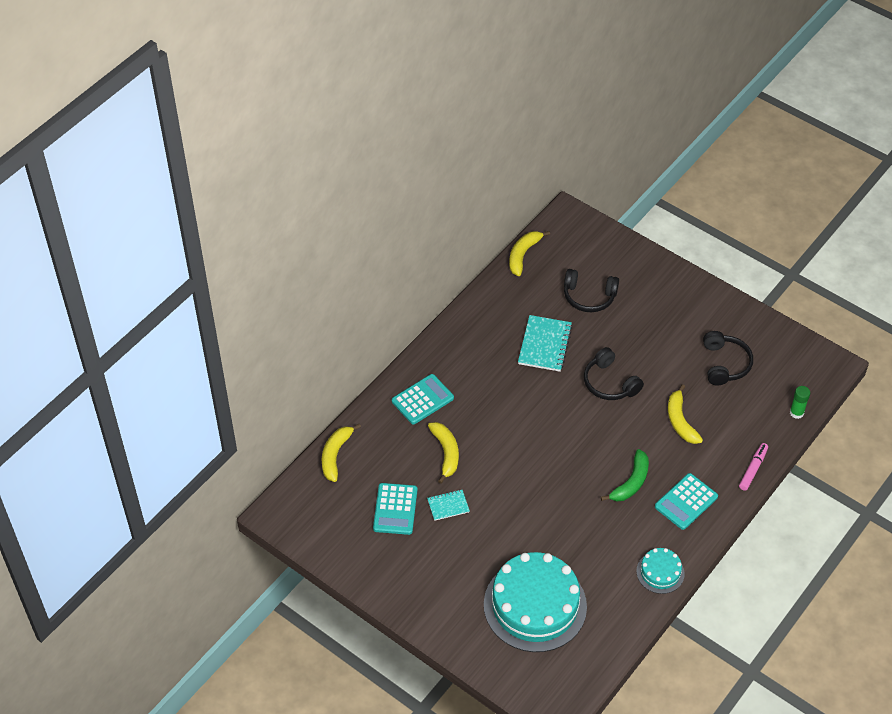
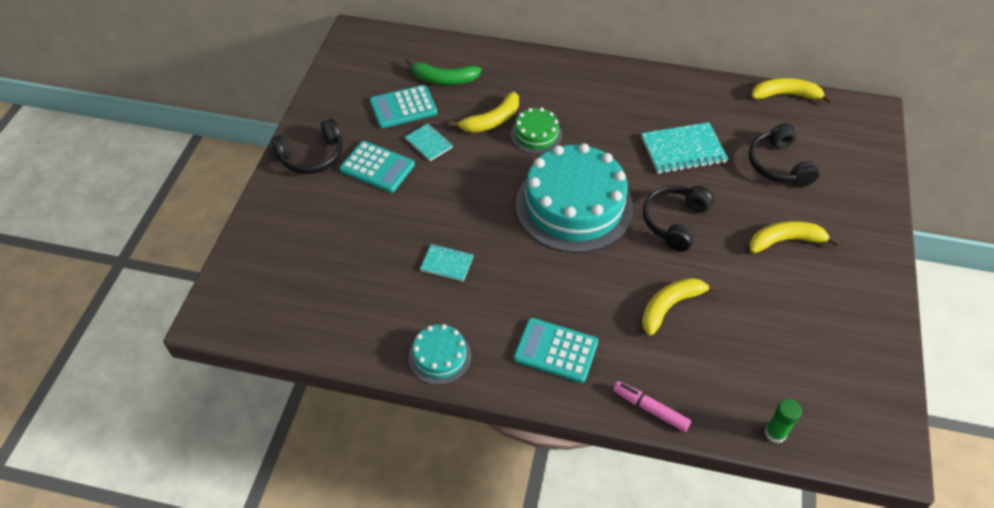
camera: 65 degrees right, 0 degrees up
yellow banana [322,424,361,482] -> yellow banana moved to [749,221,840,253]
turquoise calculator [392,374,454,424] -> turquoise calculator moved to [340,141,415,193]
turquoise cake [484,552,587,652] -> turquoise cake moved to [516,143,633,253]
green banana [601,449,649,501] -> green banana moved to [406,58,482,85]
black headphones [703,331,753,386] -> black headphones moved to [271,119,343,174]
pink marker [739,443,768,491] -> pink marker turned 150 degrees counterclockwise [613,381,691,432]
none -> turquoise notebook [420,244,474,282]
none -> green cake [511,107,562,154]

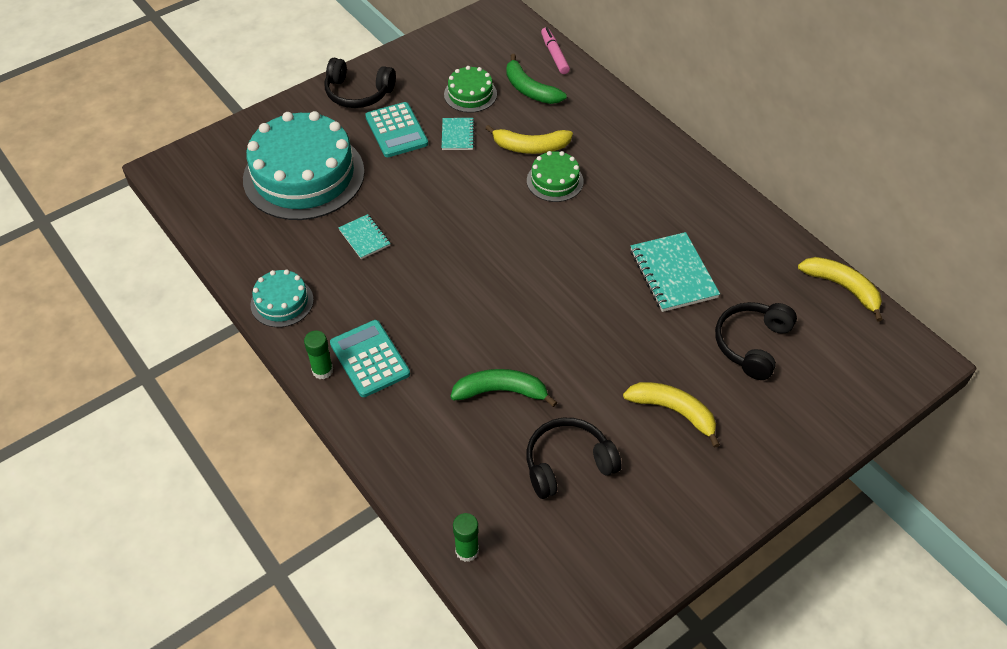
camera: 40 degrees right, 0 degrees up
turquoise calculator [370,85,437,128] -> green cake [444,66,497,113]
turquoise cake [516,143,633,253] -> turquoise cake moved to [243,111,365,220]
pink marker [613,381,691,432] -> pink marker moved to [541,27,570,74]
turquoise notebook [641,122,728,174] -> turquoise notebook turned 45 degrees clockwise [631,232,720,312]
yellow banana [642,278,720,336] -> green banana [450,369,557,407]
black headphones [643,185,714,252] -> black headphones moved to [526,418,622,499]
none -> green glue stick [304,331,333,379]

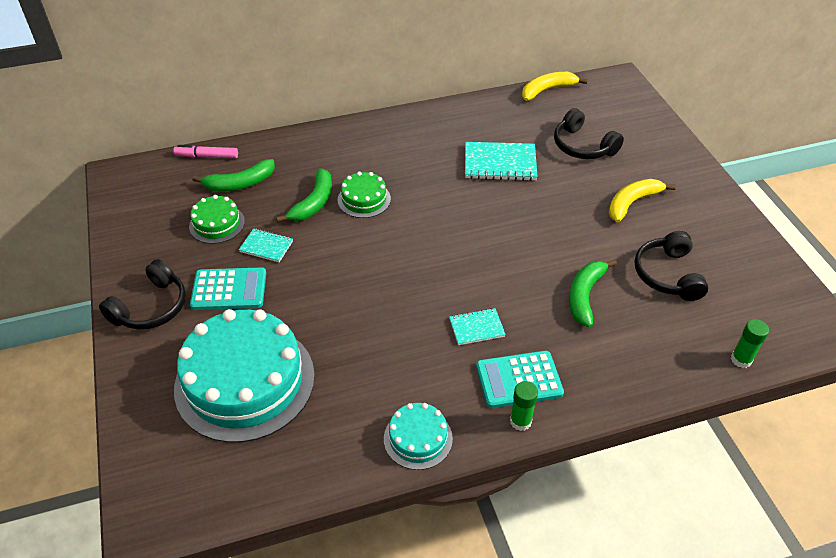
camera: 70 degrees left, 5 degrees down
turquoise notebook [338,214,391,259] -> turquoise notebook moved to [449,308,506,345]
yellow banana [485,125,573,154] -> green banana [276,168,332,222]

